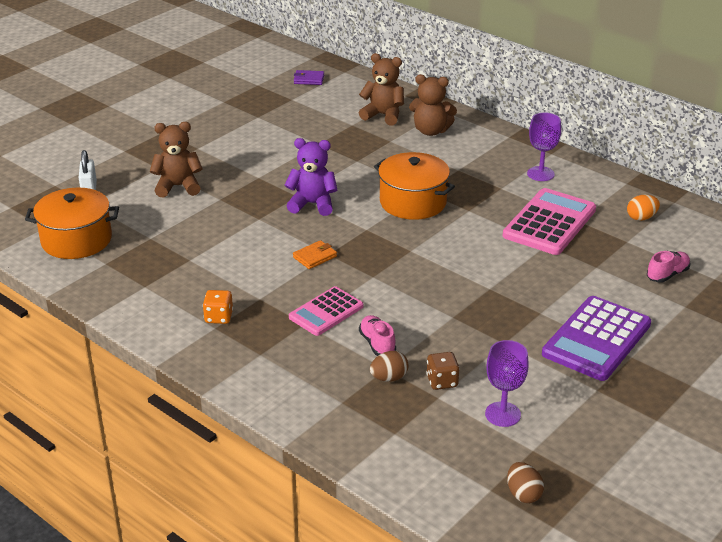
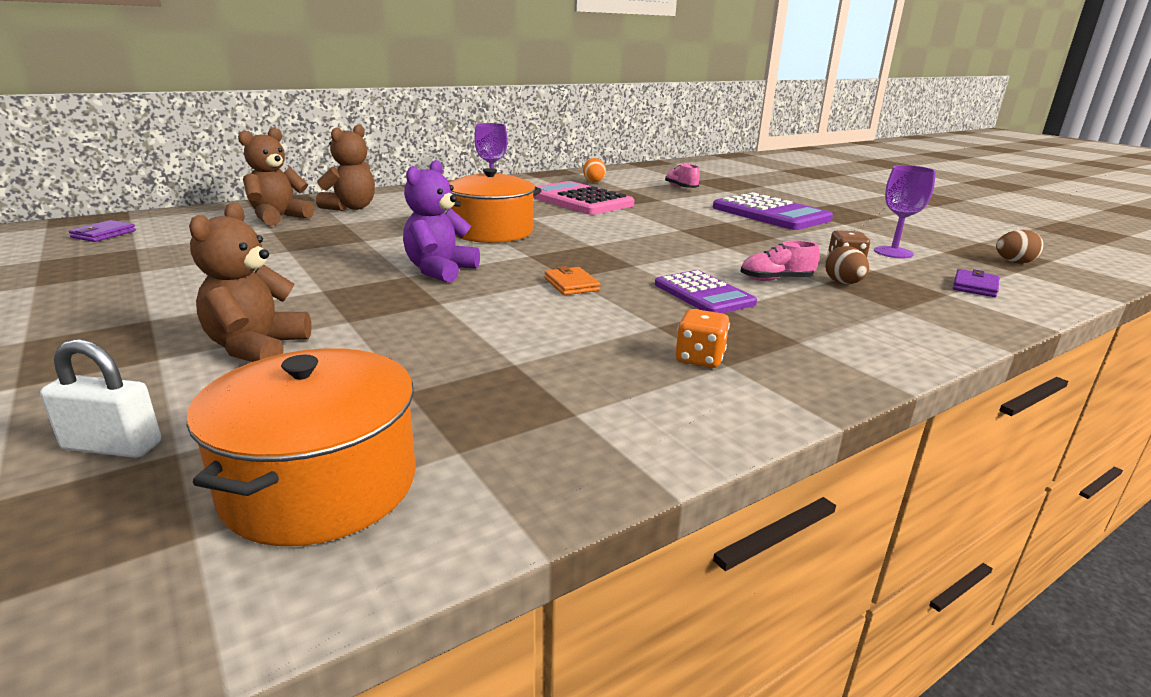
camera: 75 degrees left, 10 degrees down
pink calculator [289,286,363,336] -> purple calculator [655,270,757,313]
none -> purple wallet [953,269,999,297]

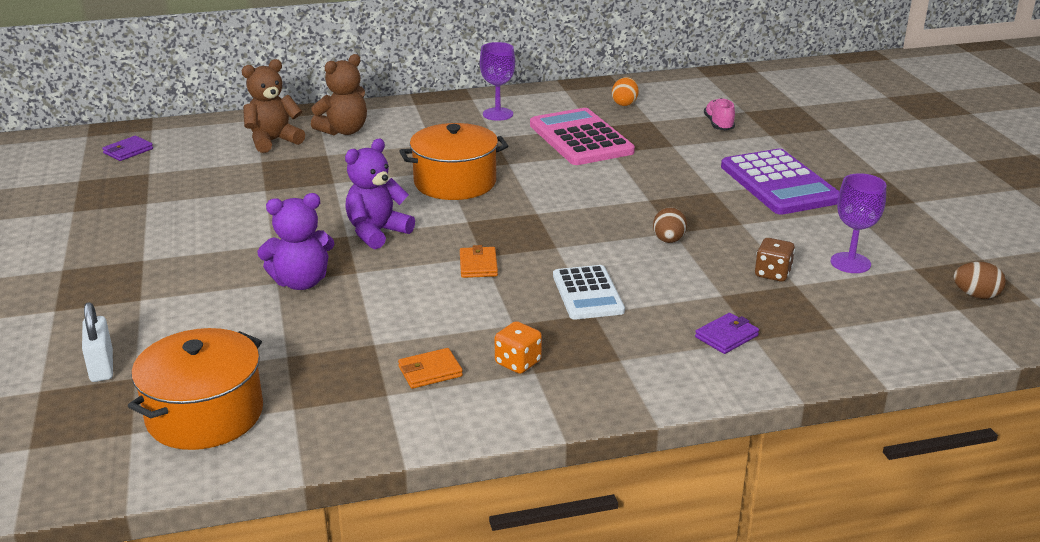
camera: 20 degrees right, 5 degrees up
white padlock [40,339,161,458] -> white padlock turned 45 degrees clockwise [82,302,113,382]
brown teddy bear [189,202,312,362] -> none
purple calculator [655,270,757,313] -> white calculator [553,265,625,320]
pink shoe [741,241,820,281] -> none
brown egg [825,246,869,284] -> brown egg moved to [653,207,687,243]
purple wallet [953,269,999,297] -> purple wallet moved to [695,313,759,354]
none -> purple teddy bear [257,193,334,290]
none -> orange wallet [398,348,463,389]

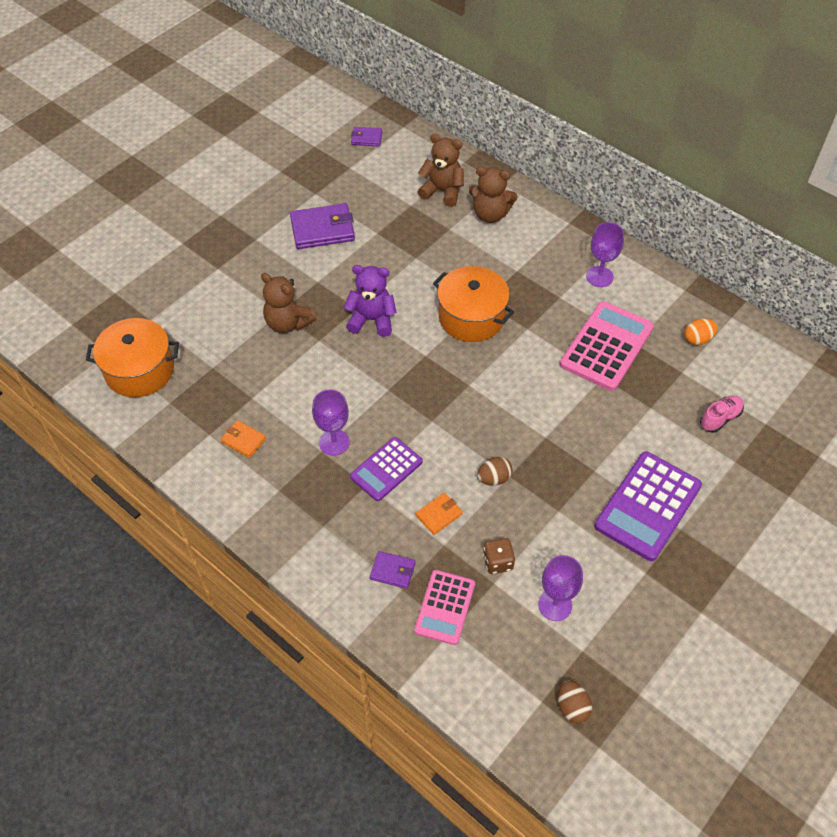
camera: 55 degrees right, 25 degrees up
white padlock [82,302,113,382] -> none
purple teddy bear [257,193,334,290] -> brown teddy bear [261,273,316,333]
orange wallet [460,245,498,278] -> orange wallet moved to [416,492,463,535]
orange dice [495,321,542,374] -> none
white calculator [553,265,625,320] -> purple calculator [350,437,423,501]
none -> purple wallet [290,203,355,249]
none -> purple goblet [312,389,350,456]
none -> pink calculator [414,570,475,645]

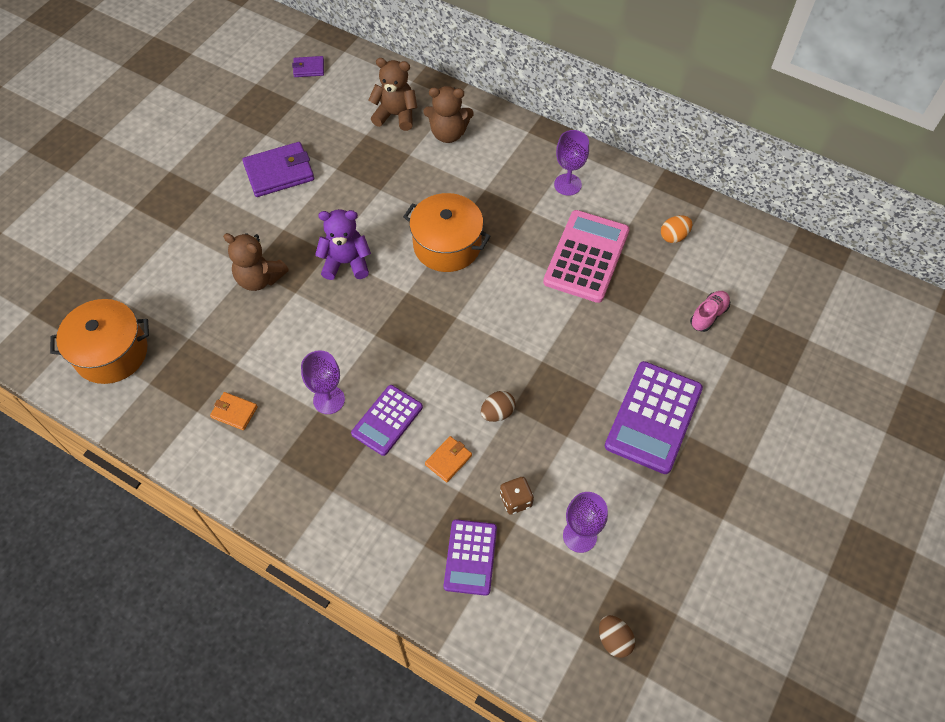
camera: 10 degrees left, 5 degrees up
purple wallet [370,551,415,589] -> none
pink calculator [414,570,475,645] -> purple calculator [444,519,497,596]

